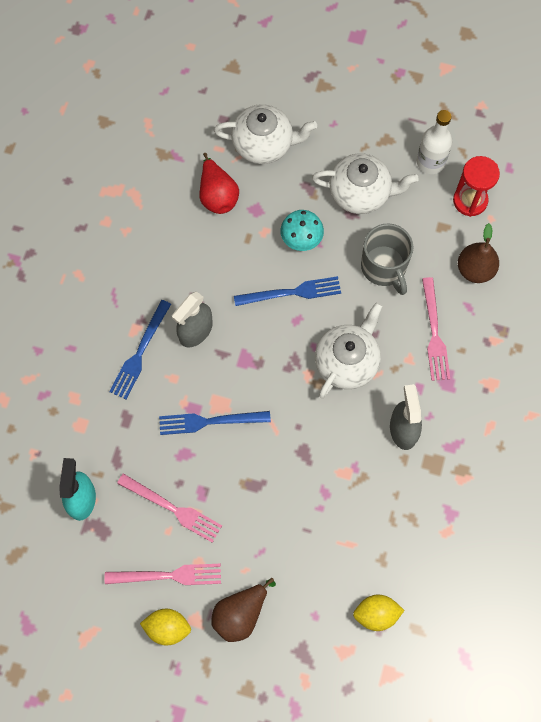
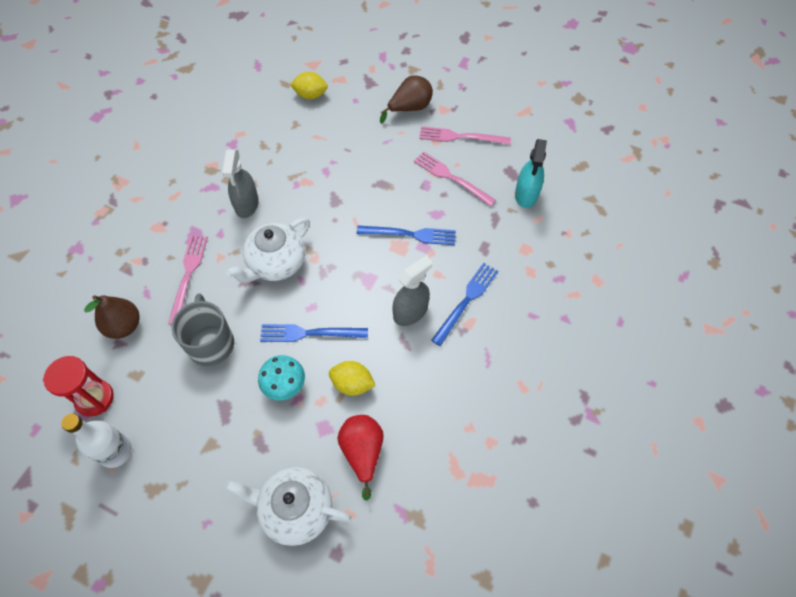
camera: 170 degrees left, 10 degrees down
yellow lemon [140,609,191,645] -> yellow lemon moved to [329,361,376,396]
white teapot [312,153,419,214] -> none

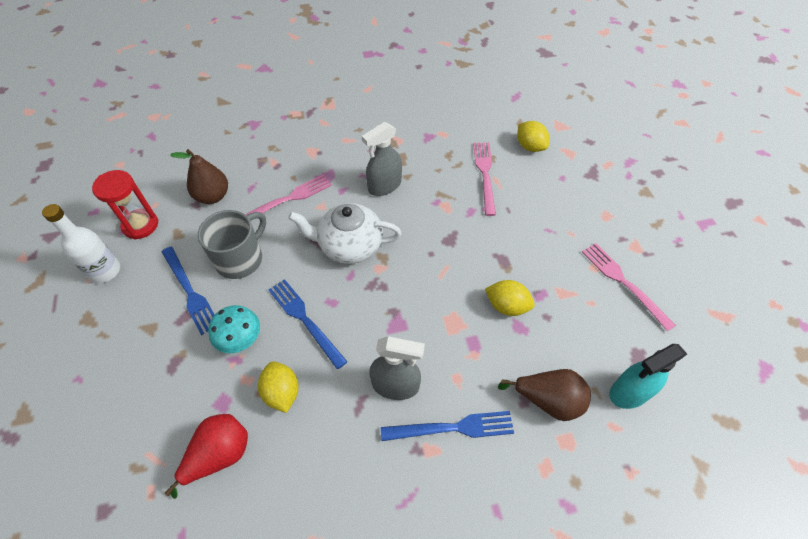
camera: 50 degrees right, 5 degrees down
white teapot [225,467,351,546] -> none
blue fork [357,226,456,245] -> blue fork moved to [162,247,215,335]
brown pear [380,75,433,123] -> brown pear moved to [498,369,591,421]
pink fork [414,151,496,207] -> pink fork moved to [473,143,496,216]
none -> yellow lemon [485,280,535,316]

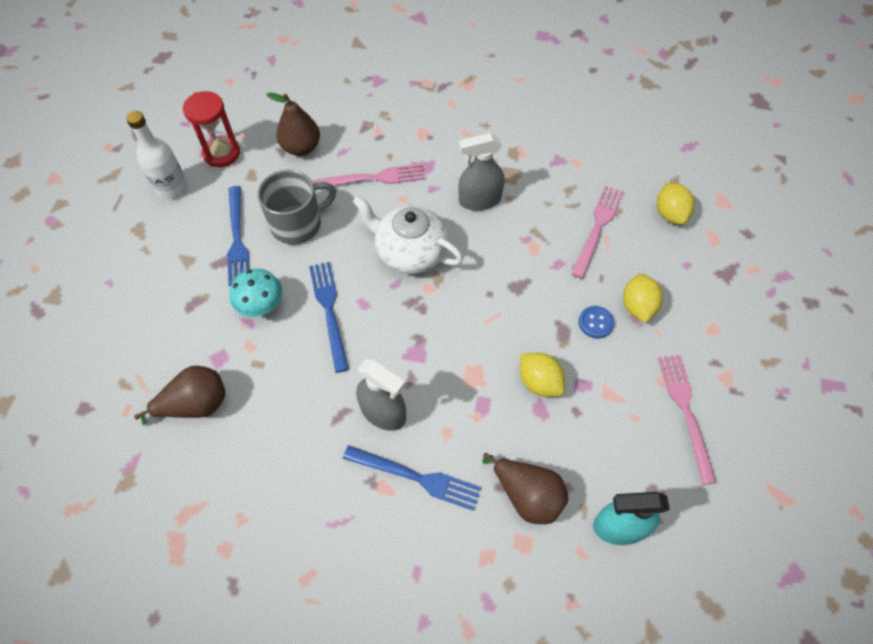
camera: 25 degrees right, 5 degrees up
red pear [165,414,248,499] -> brown pear [134,366,225,425]
yellow lemon [258,361,299,413] -> yellow lemon moved to [623,274,663,323]
none -> blue button [579,306,614,338]

